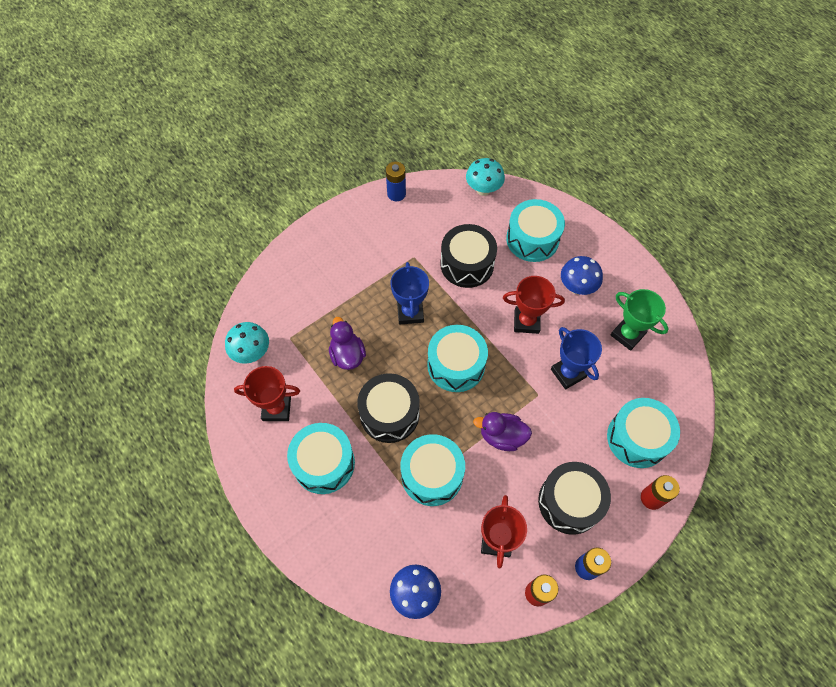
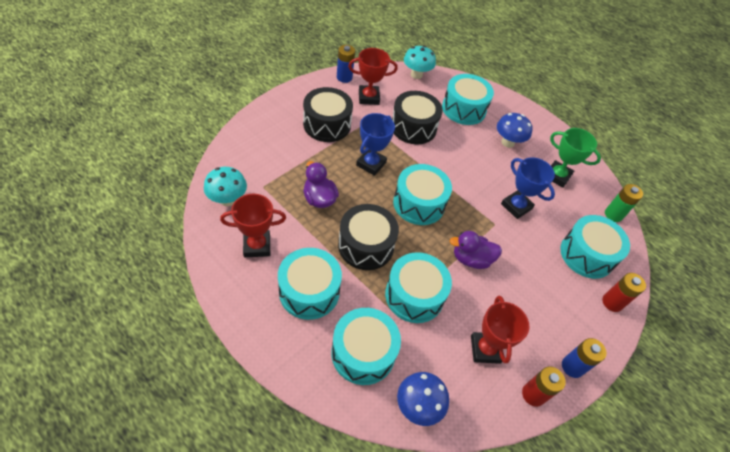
camera: 15 degrees left, 10 degrees down
blue trophy [390,262,429,324] -> blue trophy turned 45 degrees clockwise [356,113,395,176]
red trophy [503,276,565,334] -> red trophy moved to [348,48,398,105]
black drum [538,462,611,535] -> black drum moved to [303,87,353,142]
none -> turquoise drum [331,308,401,385]
none -> green battery [605,184,643,222]

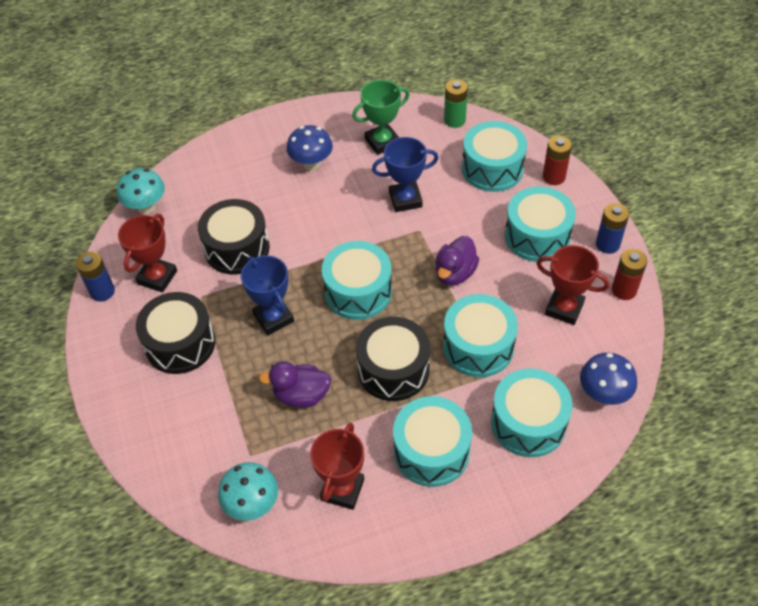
camera: 55 degrees left, 0 degrees up
turquoise drum [442,74,494,125] -> turquoise drum moved to [505,187,576,262]

